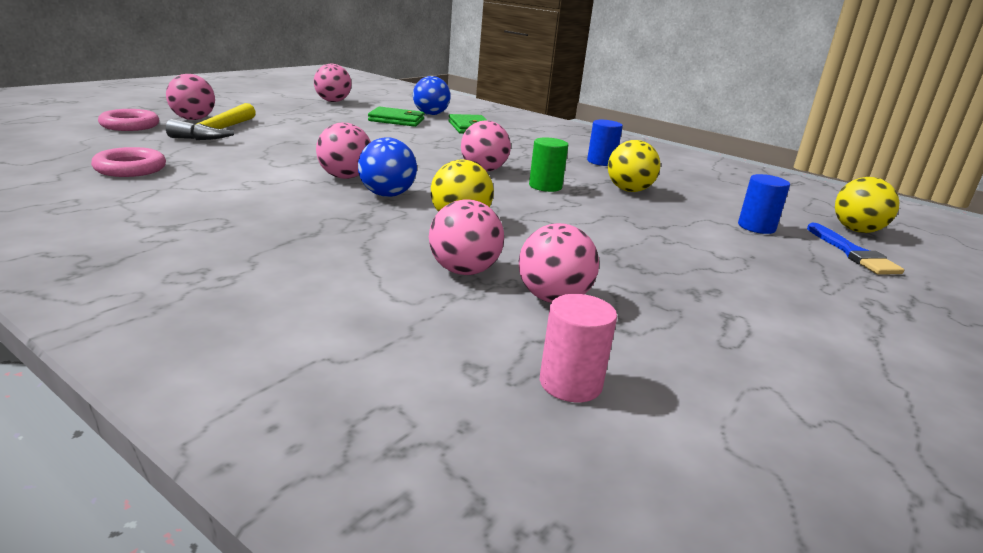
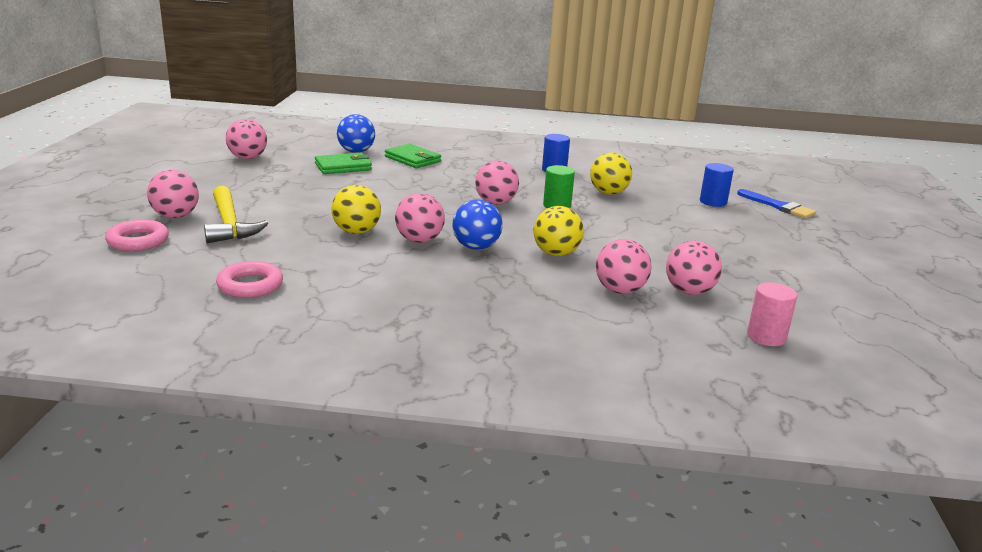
camera: 30 degrees left, 0 degrees up
yellow ball [835,177,900,233] -> yellow ball moved to [332,185,381,234]

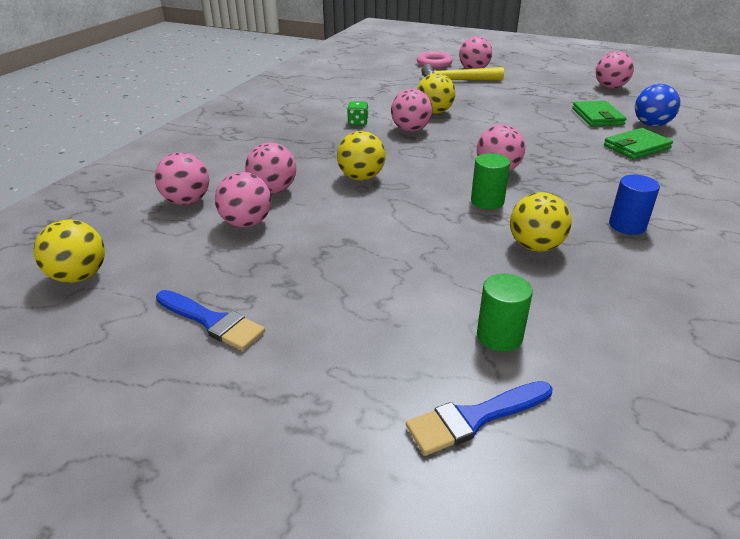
camera: 110 degrees right, 10 degrees up
pink ring [216,261,283,298] -> none
blue ball [453,200,503,250] -> none
blue cylinder [700,163,734,207] -> green cylinder [477,274,533,352]
pink cylinder [747,282,798,346] -> none
none -> yellow ball [34,219,105,283]
none -> pink ball [155,152,209,205]
none -> blue brush [156,290,265,351]
none -> green dice [347,101,369,126]

